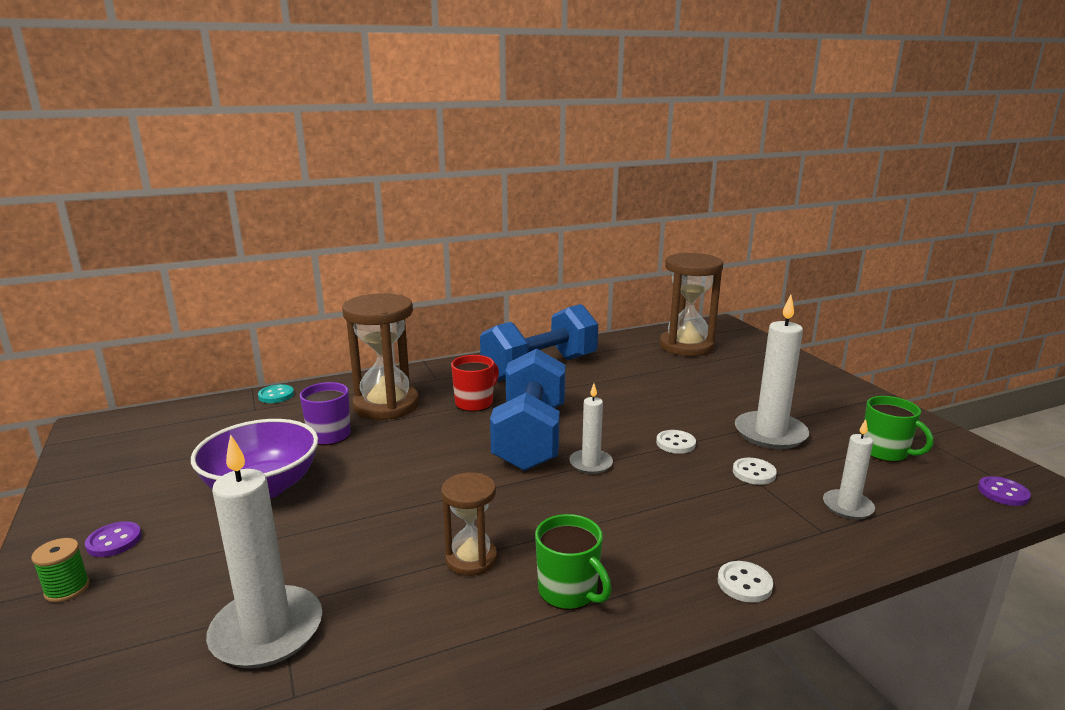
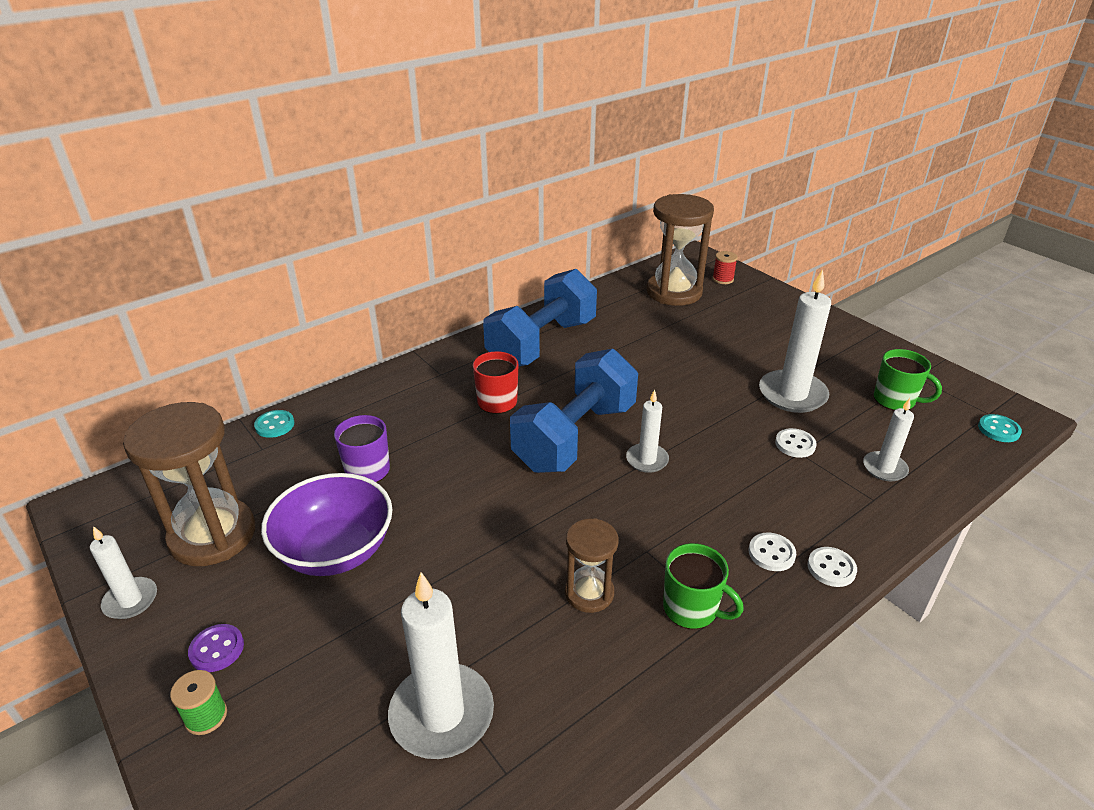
camera: 15 degrees left, 15 degrees up
brown hourglass [342,293,419,420] -> brown hourglass moved to [123,402,255,566]
blue dumbbell [490,348,566,471] -> blue dumbbell turned 45 degrees clockwise [510,349,638,473]
white button [656,430,696,454] -> white button moved to [749,533,796,571]
purple button [978,476,1031,506] -> turquoise button [978,414,1022,442]
none -> white candle [90,526,157,619]
none -> red spool [712,251,738,284]

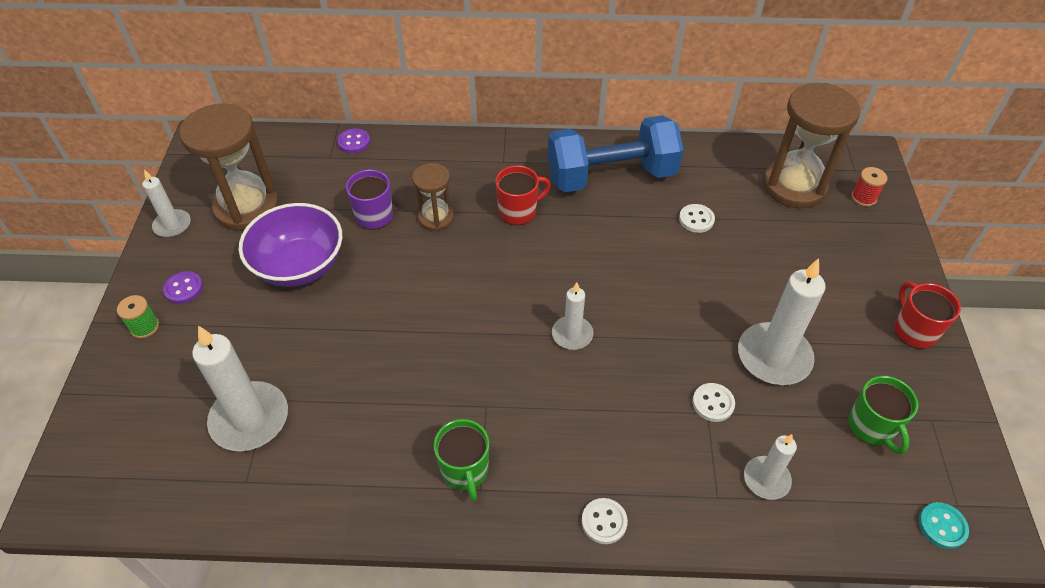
camera: 40 degrees right, 15 degrees up
turquoise button [254,410,294,438] -> purple button [337,128,370,153]
blue dumbbell [510,349,638,473] -> none
brown hourglass [565,518,619,613] -> brown hourglass moved to [412,163,454,231]
white button [749,533,796,571] -> white button moved to [679,204,715,233]
none -> red mug [894,282,961,349]

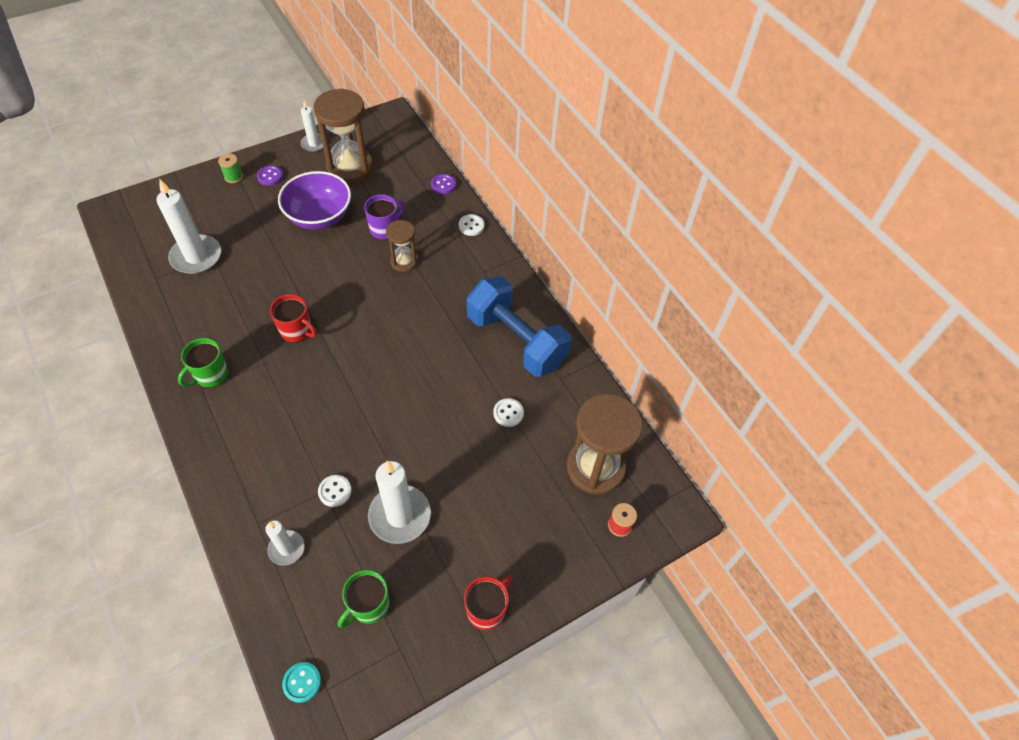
camera: 55 degrees right, 5 degrees up
red mug [495,165,551,225] -> red mug moved to [270,294,316,343]
white candle [552,282,593,350] -> none
white button [582,498,628,544] -> white button moved to [459,214,484,236]

